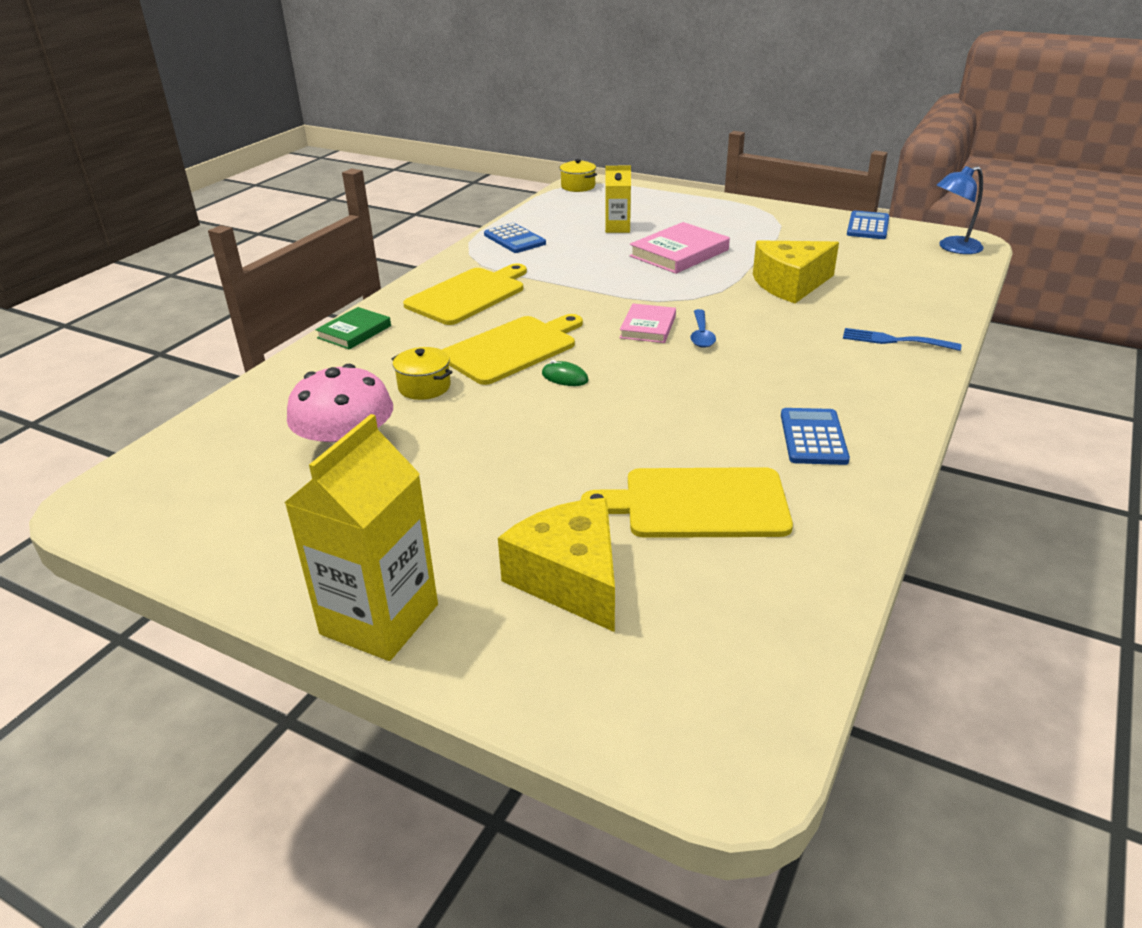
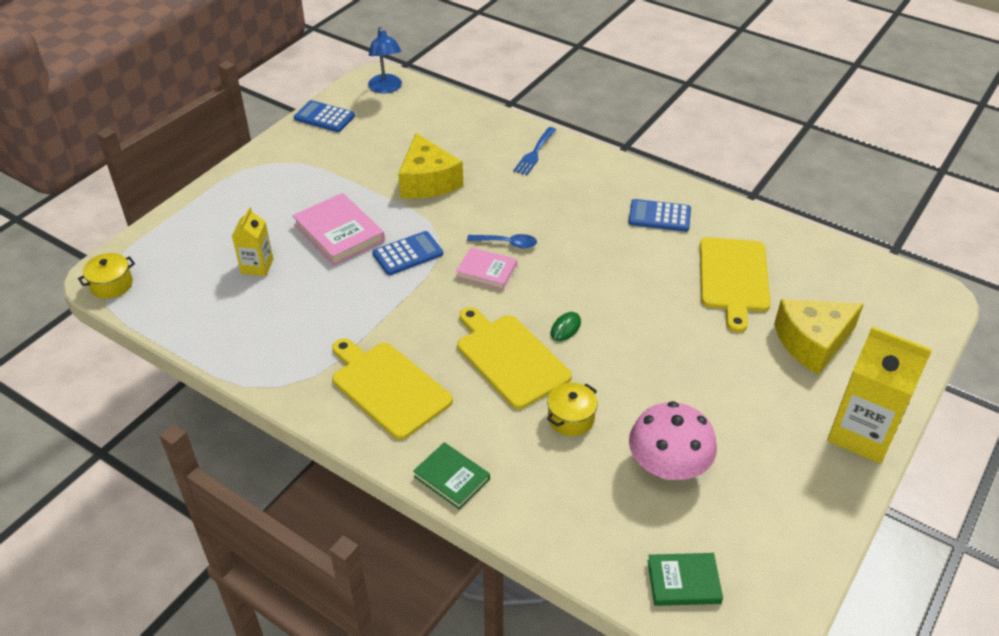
camera: 85 degrees left, 10 degrees up
blue calculator [484,223,546,253] -> blue calculator moved to [372,231,443,275]
none -> green book [647,553,723,606]

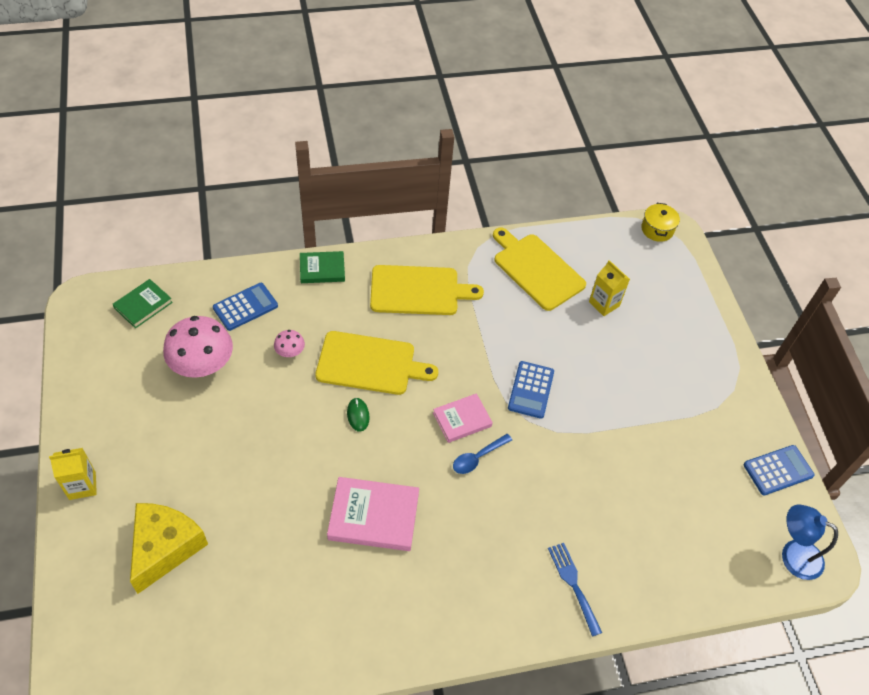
camera: 130 degrees right, 10 degrees up
pink book [292,193,385,266] -> pink book moved to [327,477,419,551]
yellow cheese [398,133,463,199] -> none
yellow pot [547,383,598,436] -> pink mushroom [274,330,305,357]
blue calculator [628,199,691,232] -> blue calculator moved to [213,283,278,331]
yellow cutting board [700,237,771,333] -> yellow cutting board moved to [493,228,586,311]
yellow carton [827,326,932,464] -> yellow carton [49,448,97,500], size x0.55

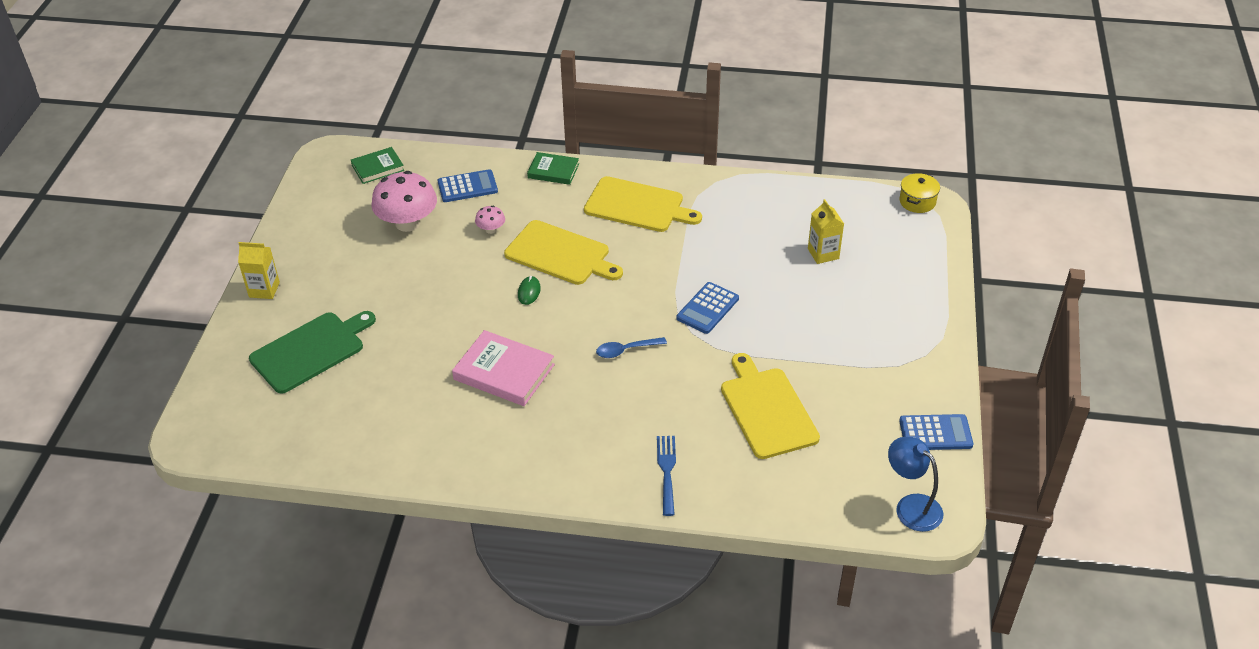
camera: 25 degrees right, 10 degrees down
yellow cheese [130,503,208,594] -> green cutting board [249,311,376,394]
pink book [433,393,493,443] -> none
yellow cutting board [493,228,586,311] -> yellow cutting board moved to [721,353,820,459]

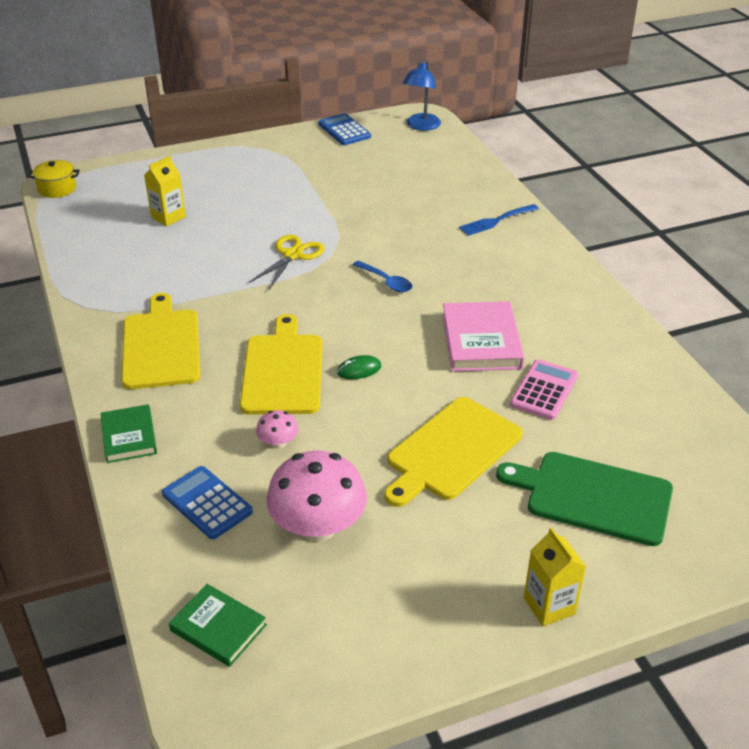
camera: 120 degrees left, 5 degrees down
blue calculator [677,282,739,334] -> yellow scissors [249,235,324,289]
yellow cutting board [721,353,820,459] -> yellow cutting board moved to [384,397,523,507]
none -> pink calculator [510,359,578,420]

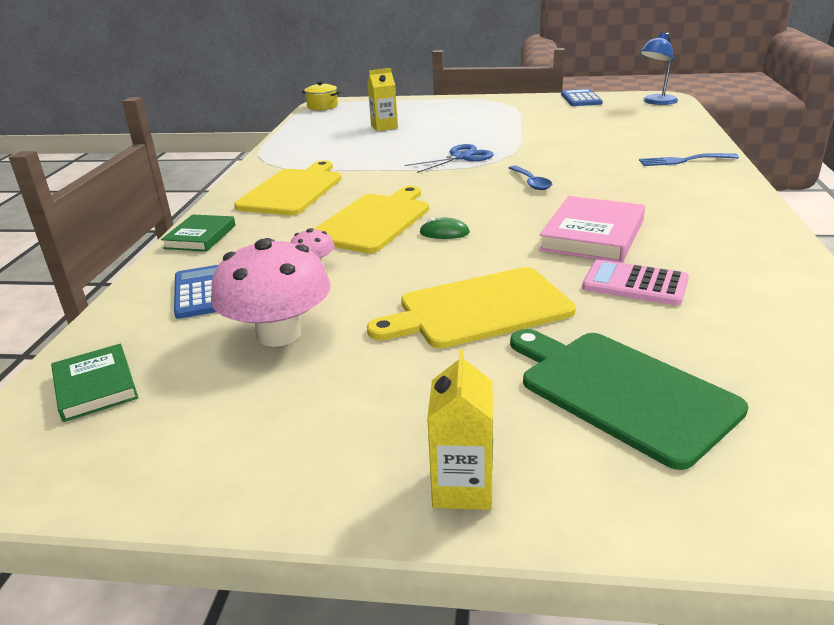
camera: 30 degrees right, 10 degrees down
yellow scissors [249,235,324,289] -> blue scissors [404,144,494,173]
pink calculator [510,359,578,420] -> pink calculator turned 120 degrees counterclockwise [582,259,689,306]

